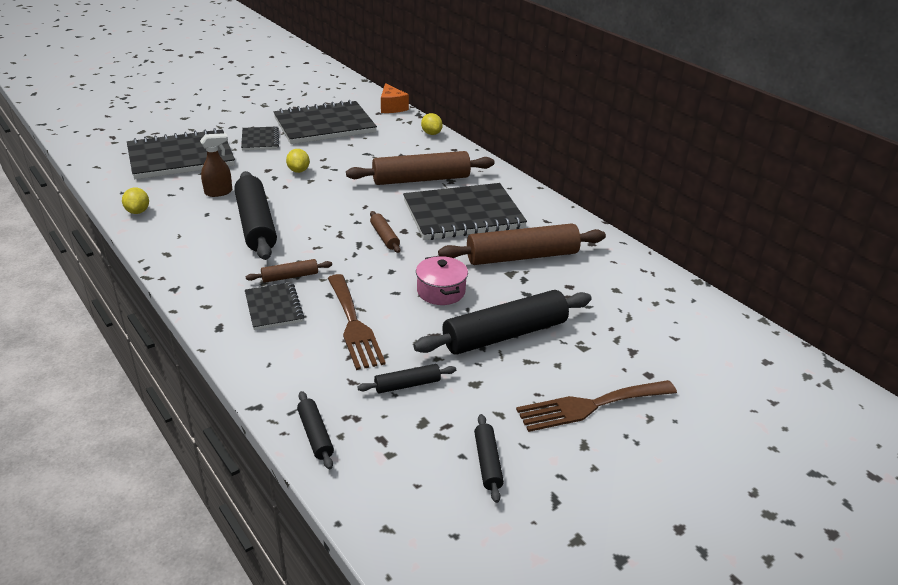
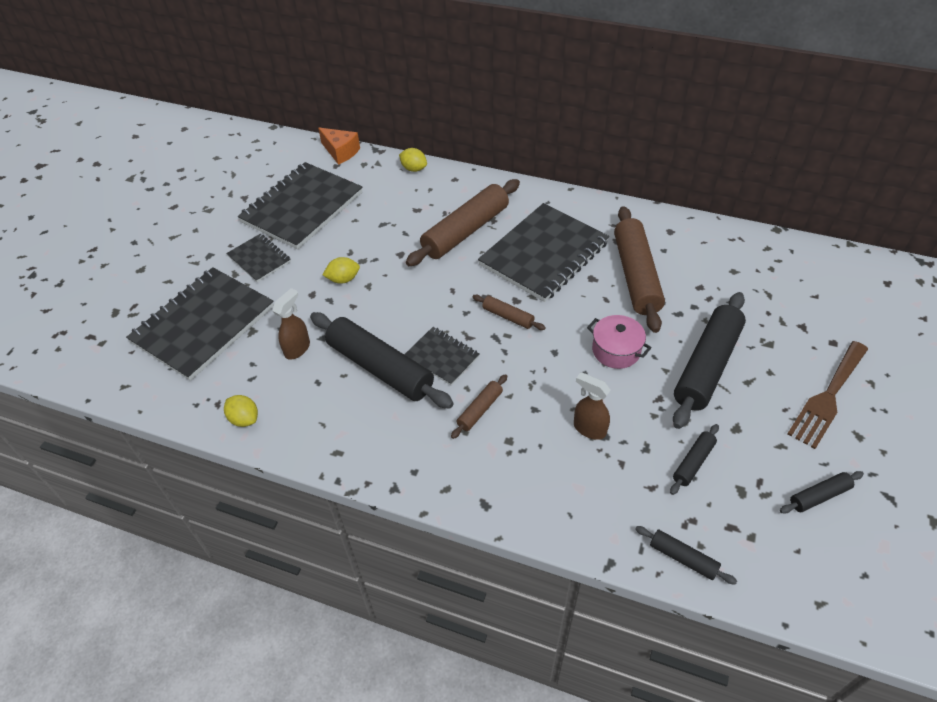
camera: 30 degrees left, 15 degrees up
black notebook [245,282,304,330] -> black notebook moved to [404,327,480,386]
yellow lemon [286,149,310,173] -> yellow lemon turned 60 degrees counterclockwise [323,257,360,284]
brown fork [328,274,386,370] -> brown spray bottle [574,372,611,440]
brown rolling pin [438,223,606,265] -> brown rolling pin turned 45 degrees counterclockwise [614,206,665,333]
black rolling pin [474,414,504,503] -> black rolling pin turned 75 degrees counterclockwise [780,471,864,514]

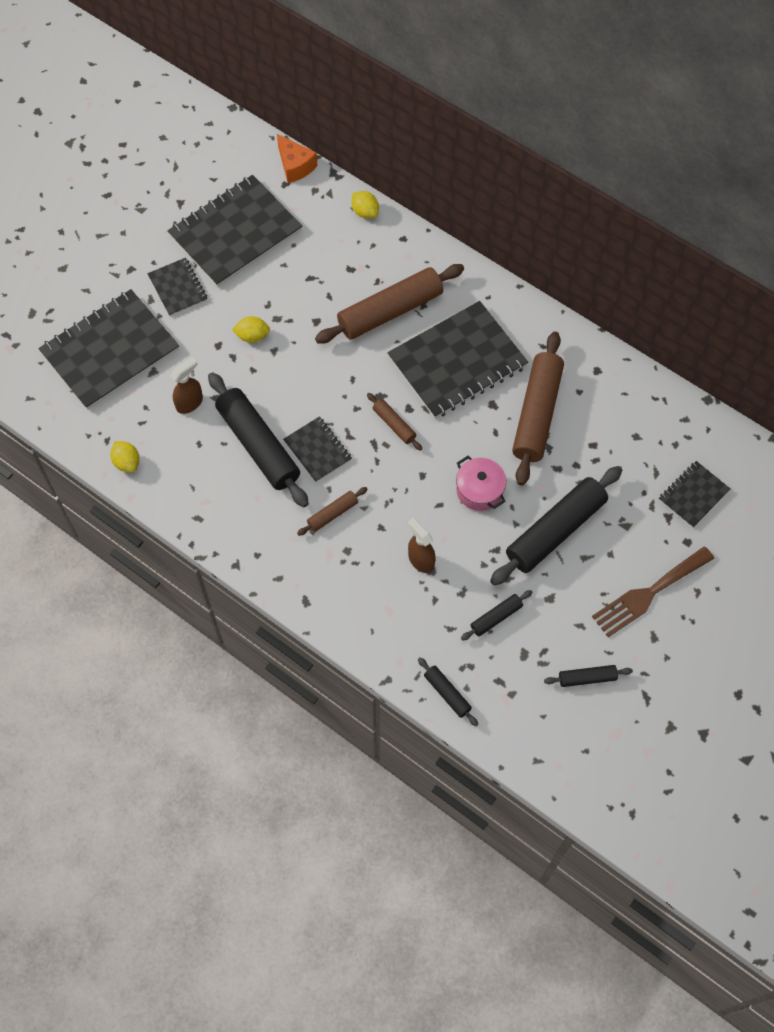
camera: 15 degrees right, 15 degrees up
none -> black notebook [659,461,730,528]

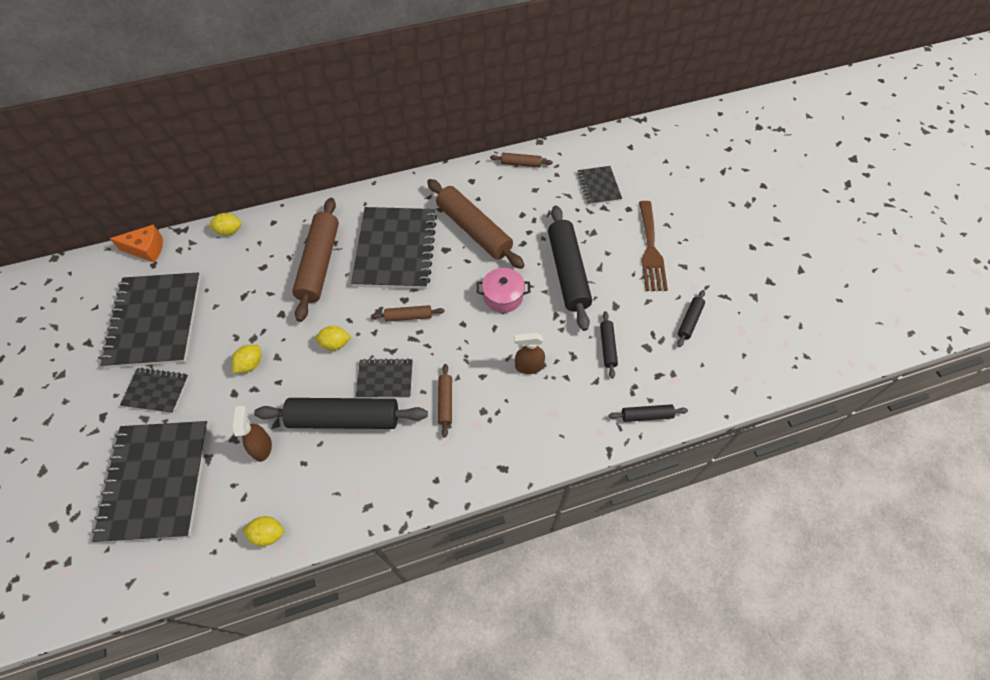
camera: 55 degrees left, 5 degrees down
none -> yellow lemon [315,326,351,350]
none -> brown rolling pin [490,153,553,167]

